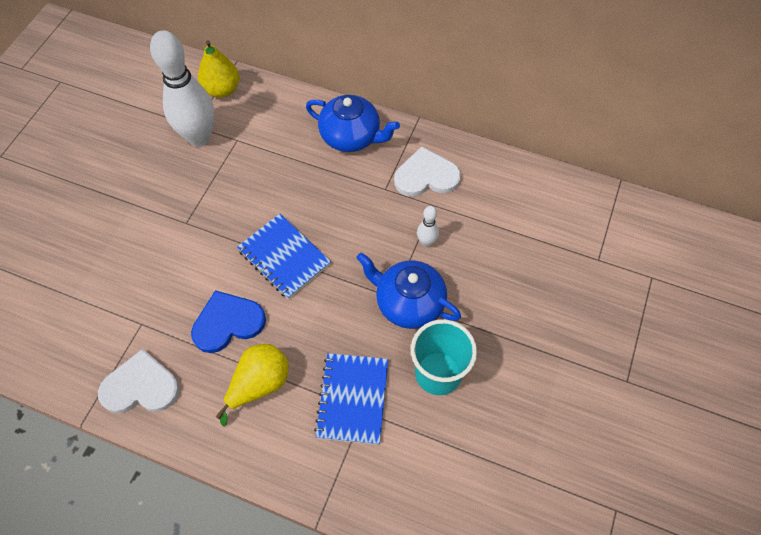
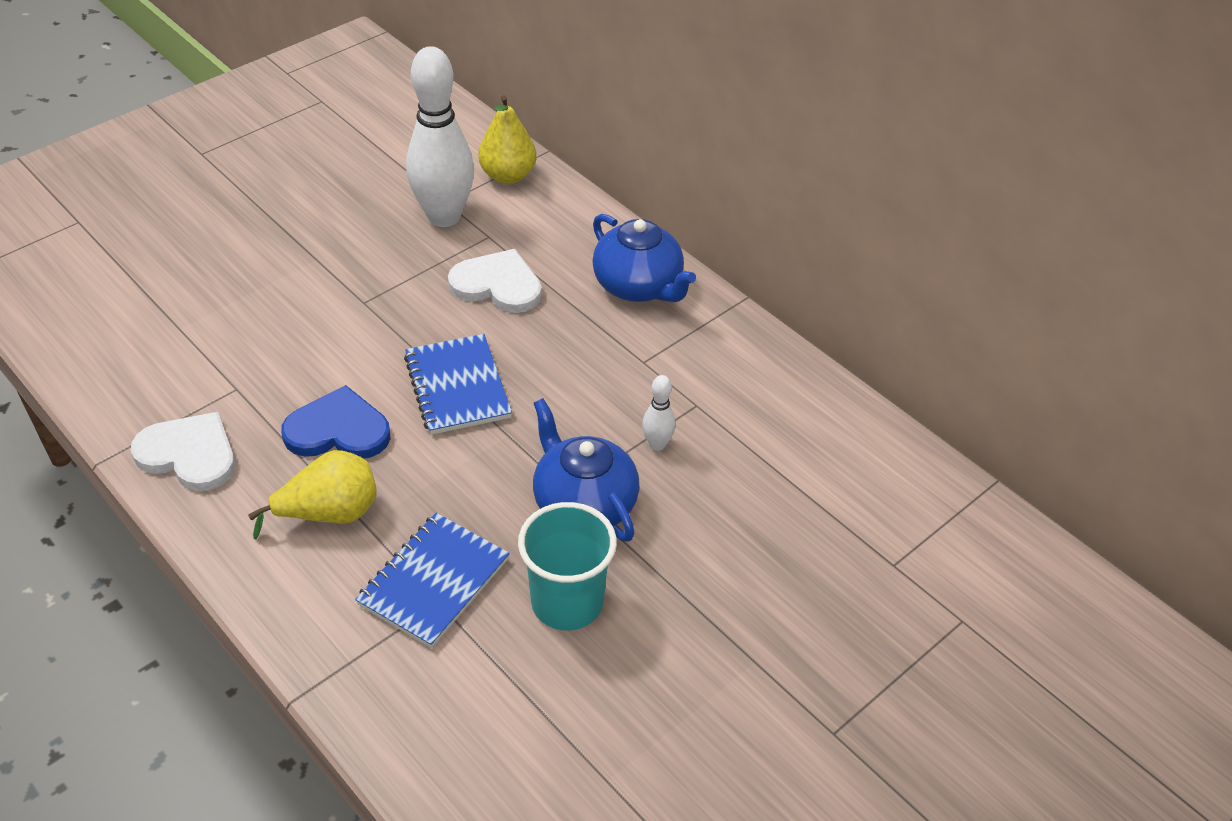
camera: 25 degrees right, 15 degrees down
white heart [394,147,461,197] -> white heart moved to [448,249,542,313]

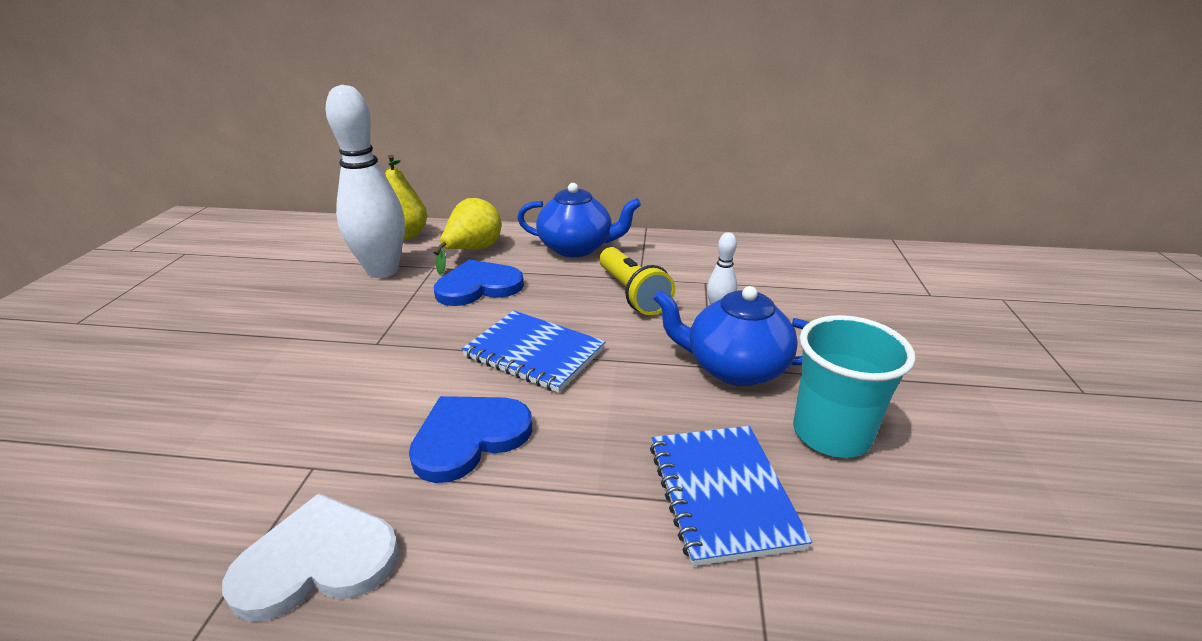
camera: 40 degrees left, 15 degrees down
yellow pear [248,450,376,539] -> yellow pear moved to [434,198,501,275]
white heart [448,249,542,313] -> blue heart [434,259,524,306]
none -> yellow flashlight [599,247,675,315]

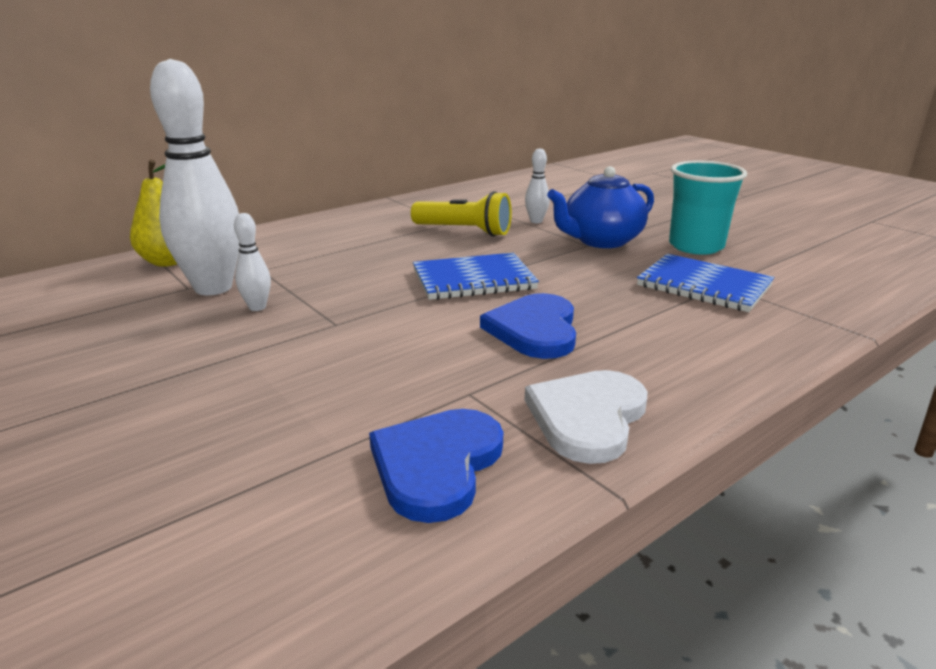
camera: 45 degrees left, 5 degrees down
yellow pear [434,198,501,275] -> none
blue heart [434,259,524,306] -> blue heart moved to [369,409,503,523]
blue teapot [517,183,641,257] -> none
none -> white bowling pin [234,213,271,311]

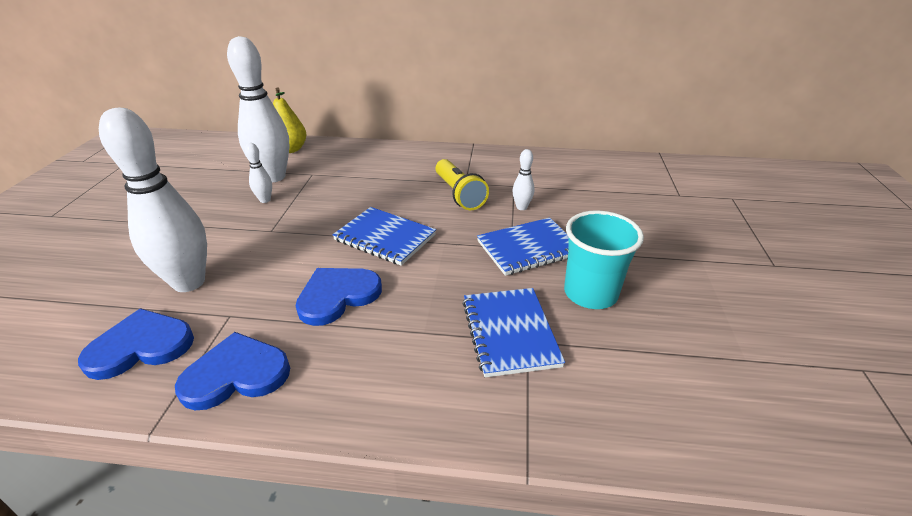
camera: 45 degrees right, 10 degrees up
white heart [525,370,648,464] -> blue heart [175,332,290,410]
blue teapot [547,166,654,248] -> blue notebook [477,218,569,276]
none -> white bowling pin [99,108,207,292]

